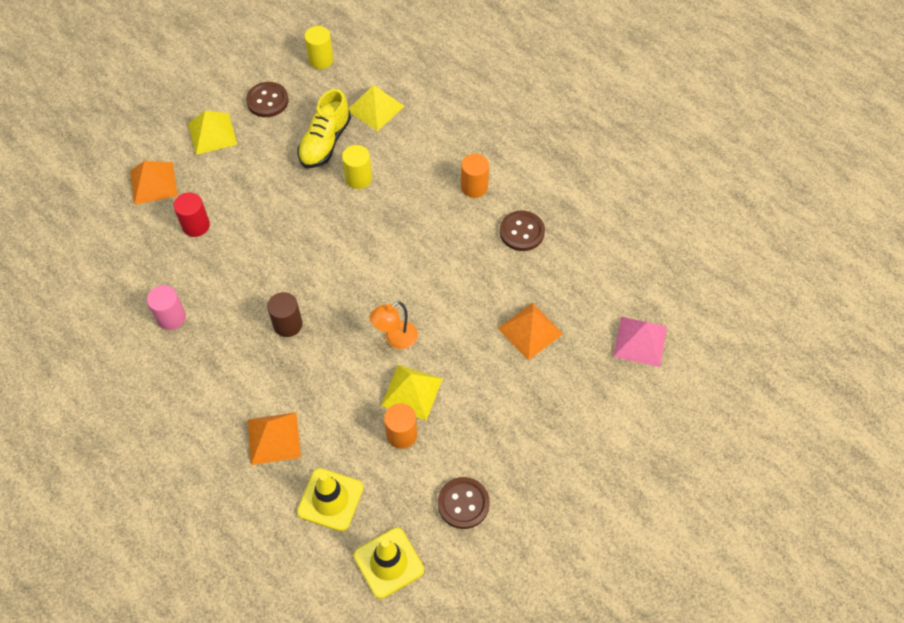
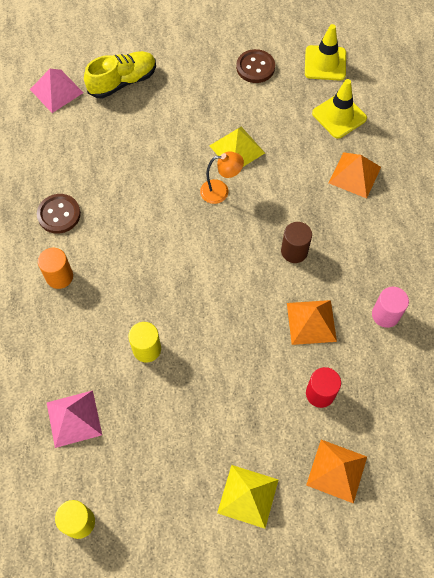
camera: 145 degrees left, 5 degrees up
brown button [246,82,289,117] -> none
yellow shoe [298,89,351,168] -> yellow shoe moved to [84,51,156,98]
yellow pyramid [349,85,405,131] -> pink pyramid [47,390,102,448]
orange cylinder [384,403,417,449] -> none
orange pyramid [498,303,563,360] -> orange pyramid moved to [287,300,337,345]

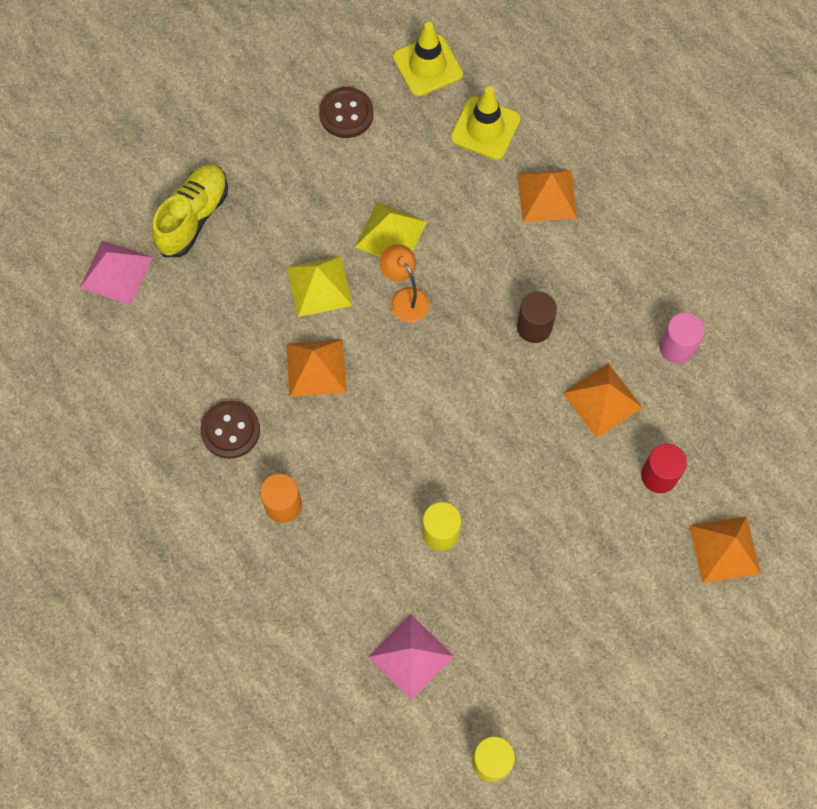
camera: 30 degrees left, 5 degrees up
orange lamp [200,152,244,204] -> orange lamp turned 90 degrees counterclockwise [380,244,429,323]
yellow pyramid [217,465,278,529] -> yellow pyramid moved to [287,256,353,317]
none -> orange pyramid [286,340,347,397]

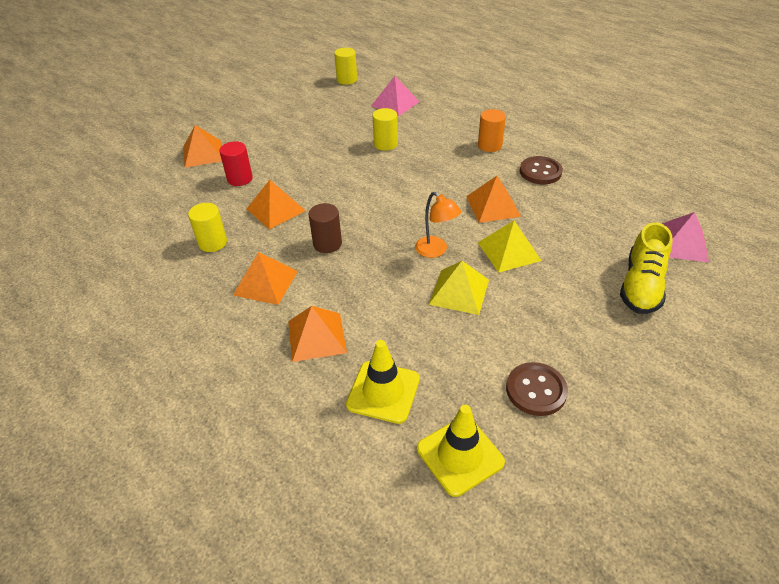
camera: 175 degrees right, 25 degrees down
pink cylinder [659,313,705,364] -> yellow cylinder [188,203,227,252]
none -> orange pyramid [233,252,298,305]

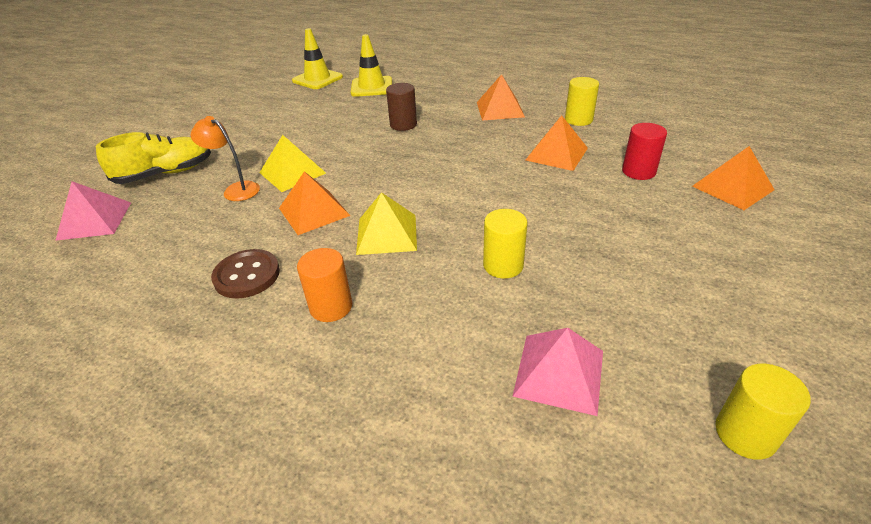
camera: 160 degrees right, 5 degrees down
orange pyramid [288,306,347,362] -> none
brown cylinder [309,203,342,253] -> brown cylinder moved to [386,83,417,131]
orange lamp [415,192,461,258] -> orange lamp moved to [191,116,260,201]
yellow pyramid [429,261,489,315] -> yellow pyramid moved to [356,192,417,255]
brown button [506,362,568,416] -> none
yellow shoe [620,222,673,314] -> yellow shoe turned 60 degrees clockwise [96,132,211,184]

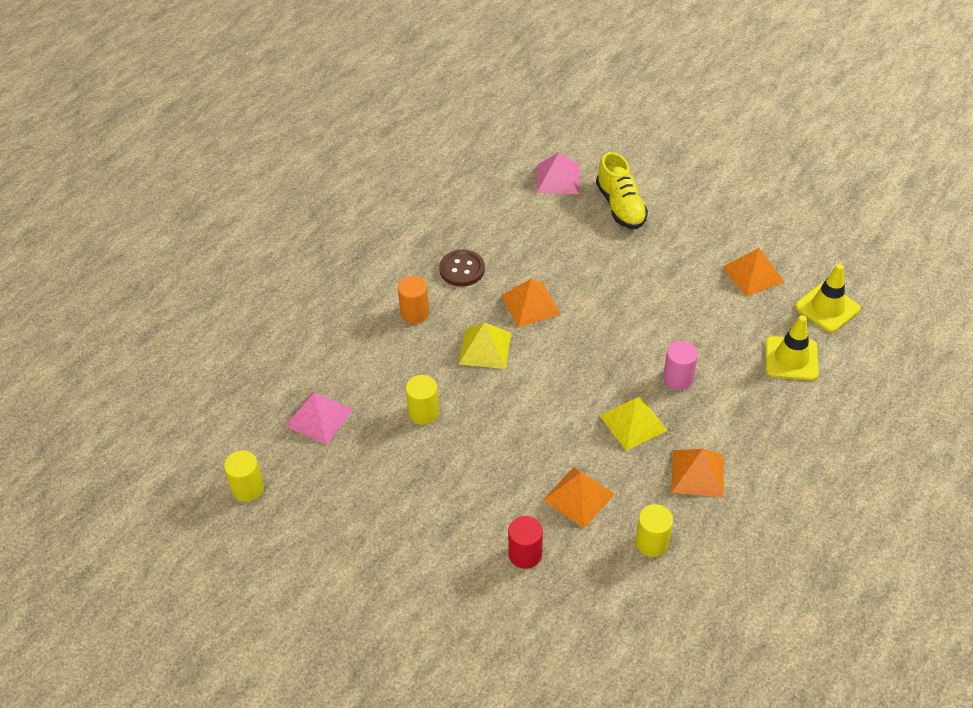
camera: 100 degrees right, 10 degrees up
orange lamp [191,116,260,201] -> none
yellow pyramid [259,135,326,192] -> yellow pyramid moved to [599,396,668,451]
brown cylinder [386,83,417,131] -> pink cylinder [663,341,698,390]
orange pyramid [692,146,775,210] -> orange pyramid moved to [722,248,785,297]

